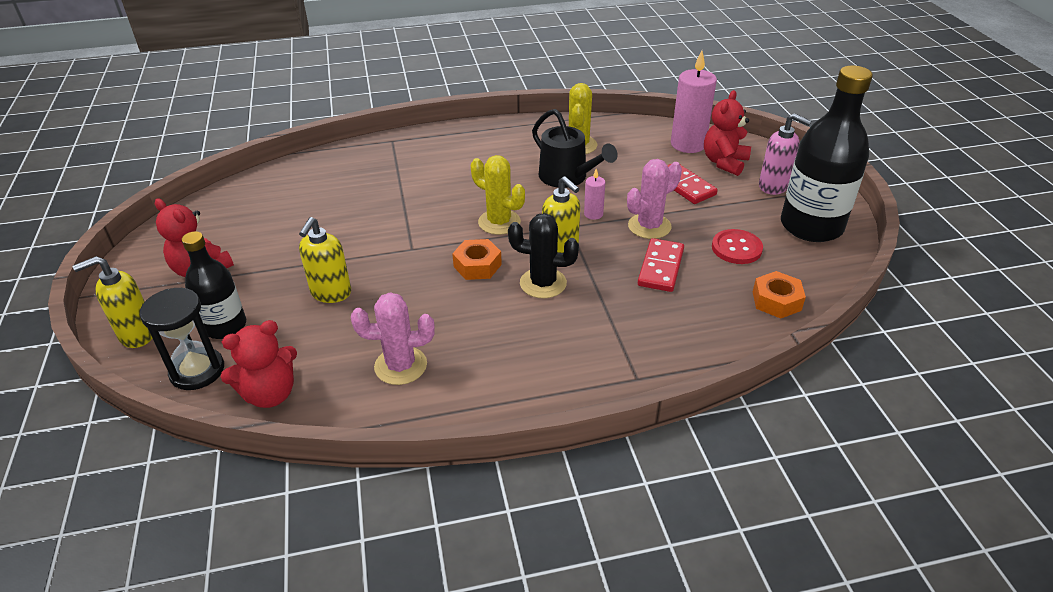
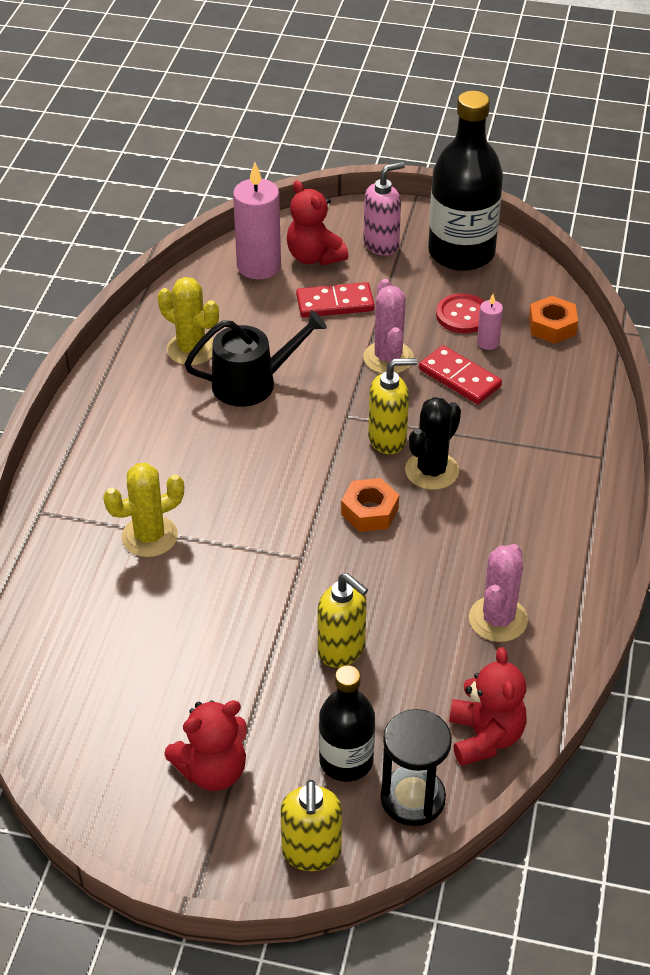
camera: 65 degrees left, 5 degrees up
yellow cactus [471,155,525,235] -> yellow cactus moved to [103,463,184,557]
pink candle [584,169,605,220] -> pink candle moved to [477,294,503,350]

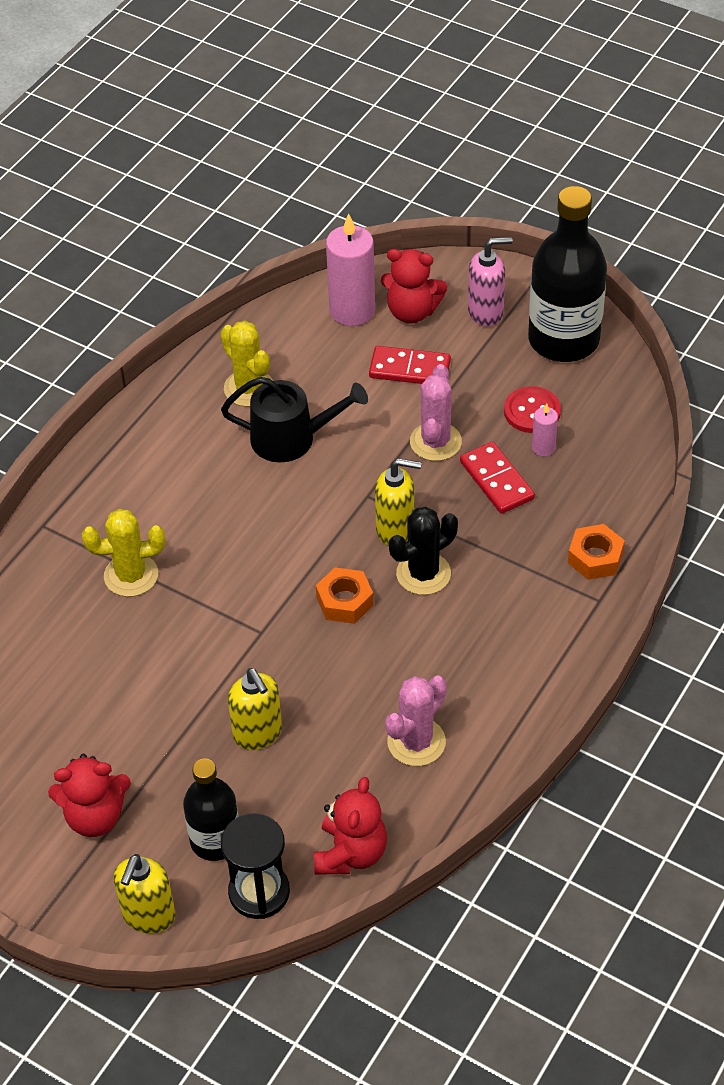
camera: 20 degrees right, 5 degrees up
red teddy bear [287,180,348,266] -> red teddy bear turned 60 degrees counterclockwise [381,249,447,324]
orange nut [529,296,578,344] -> orange nut moved to [568,524,625,580]

